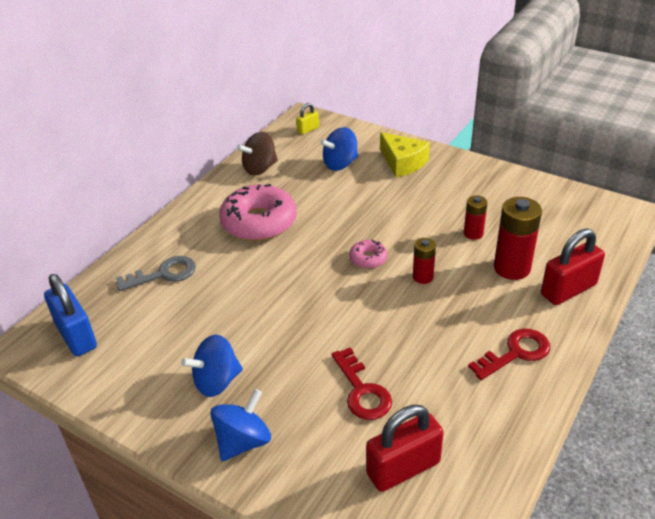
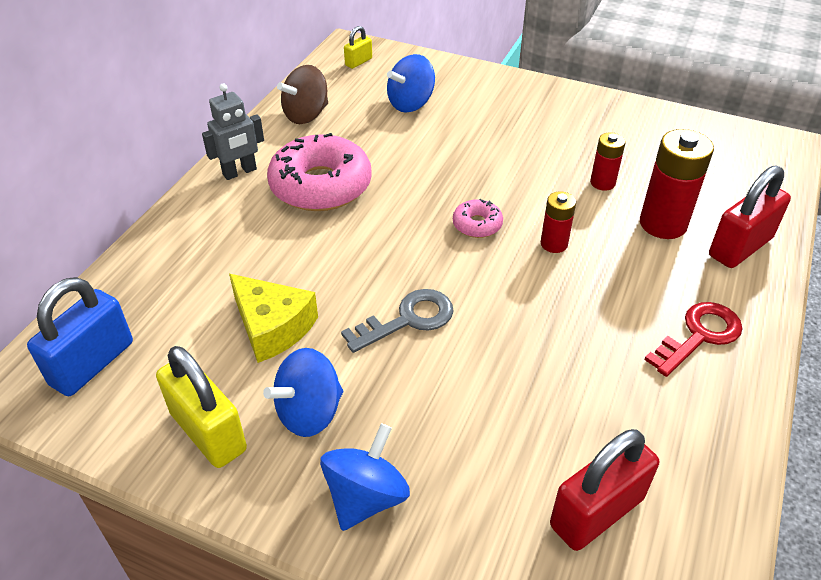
camera: 10 degrees left, 5 degrees up
blue padlock [44,274,97,356] -> blue padlock turned 75 degrees clockwise [27,277,133,396]
grey key [116,256,196,291] -> grey key moved to [341,289,454,353]
red key [331,347,392,420] -> none
yellow cheese [380,132,430,178] -> yellow cheese moved to [229,274,318,363]
none -> yellow padlock [156,346,247,468]
none -> grey robot [202,83,264,180]

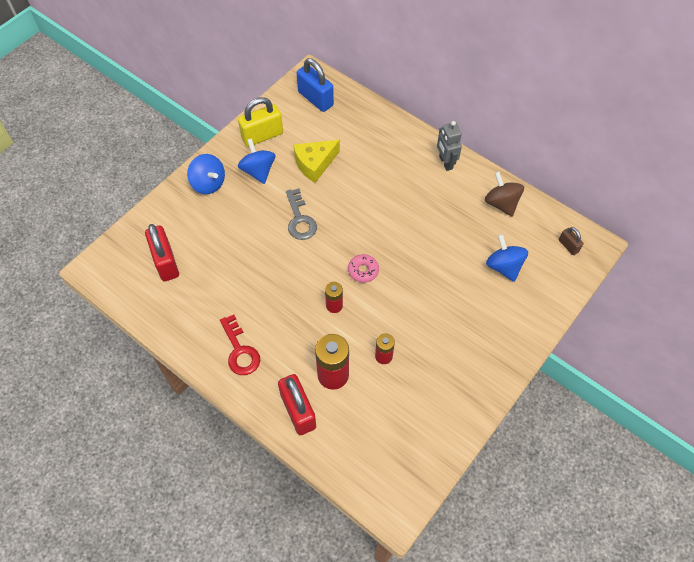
camera: 105 degrees right, 15 degrees up
pink donut [267,133,372,211] -> none
yellow padlock [344,26,372,69] -> brown padlock [559,227,583,255]

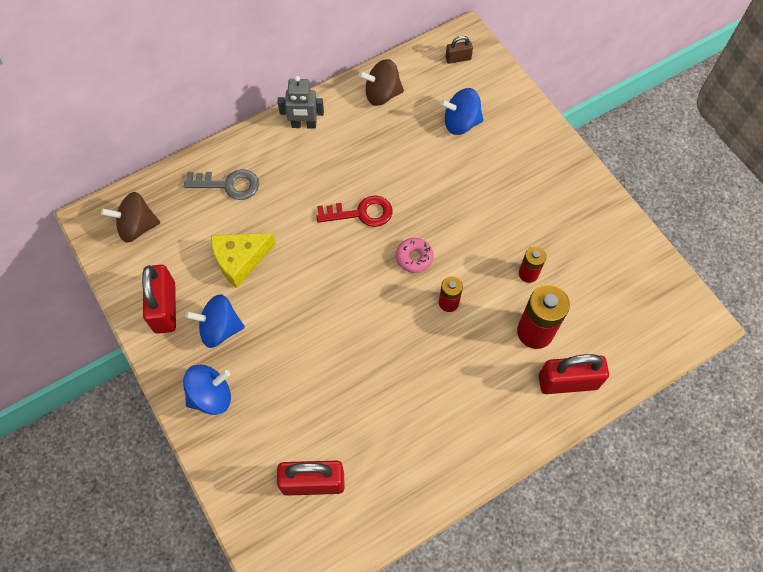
camera: 70 degrees left, 5 degrees up
red key [220,315,260,375] -> red key moved to [316,195,392,227]
yellow padlock [238,97,283,147] -> red padlock [142,265,176,334]
grey key [286,188,317,240] -> grey key moved to [184,170,259,200]
yellow cheese [293,140,340,183] -> yellow cheese turned 75 degrees clockwise [211,233,276,288]
blue padlock [297,58,334,112] -> brown spinning top [101,192,160,243]

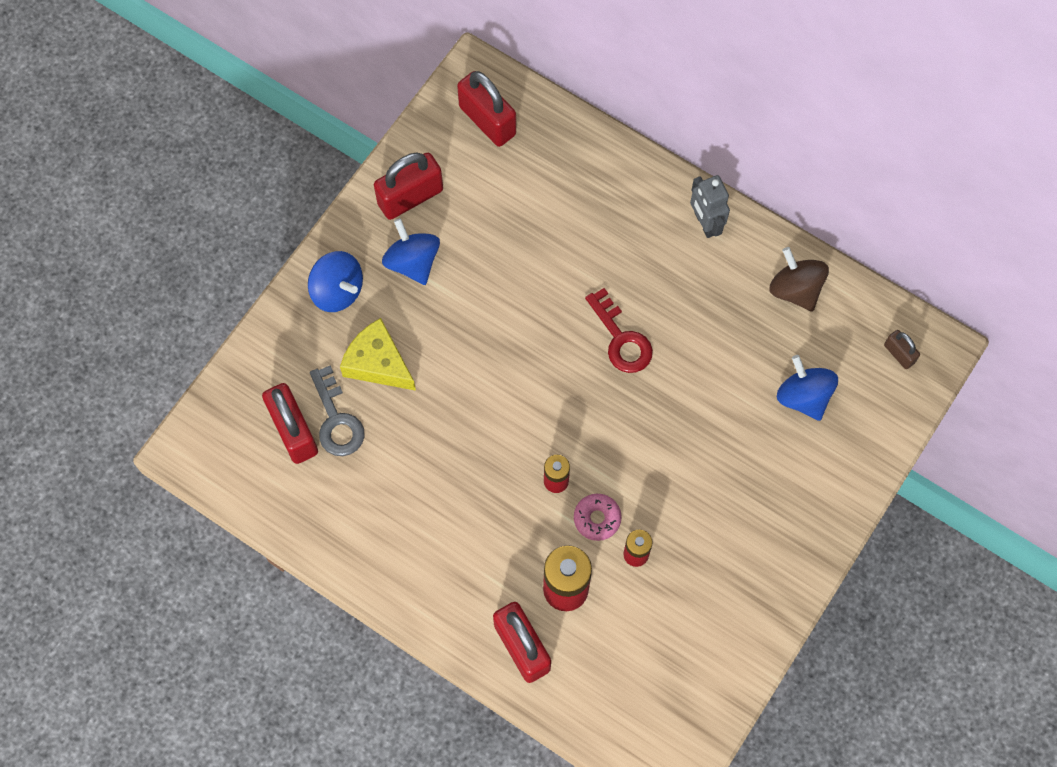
camera: 65 degrees right, 5 degrees up
brown spinning top [101,192,160,243] -> red padlock [457,71,516,147]
grey key [184,170,259,200] -> grey key moved to [310,365,365,456]
yellow cheese [211,233,276,288] -> yellow cheese moved to [340,318,416,391]
pink donut [396,238,434,273] -> pink donut moved to [574,494,622,541]

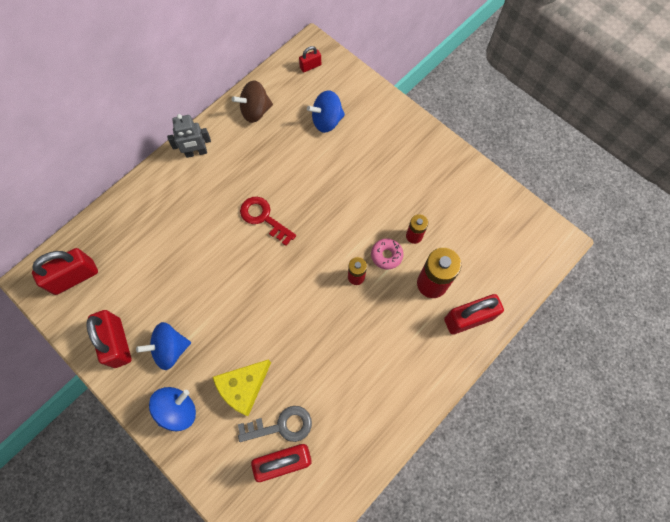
camera: 80 degrees left, 0 degrees up
red key [585,288,653,373] -> red key turned 120 degrees counterclockwise [240,197,296,246]
brown padlock [884,330,920,369] -> red padlock [299,46,321,72]

